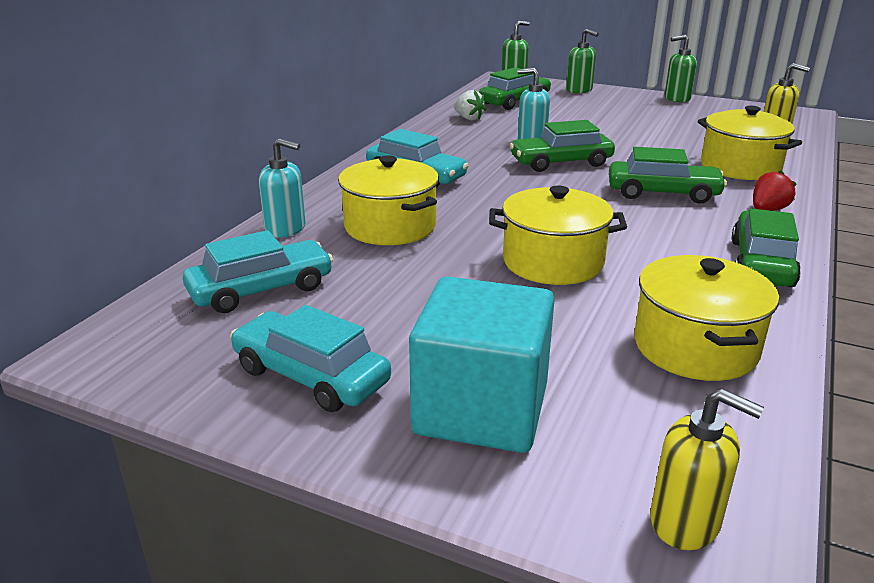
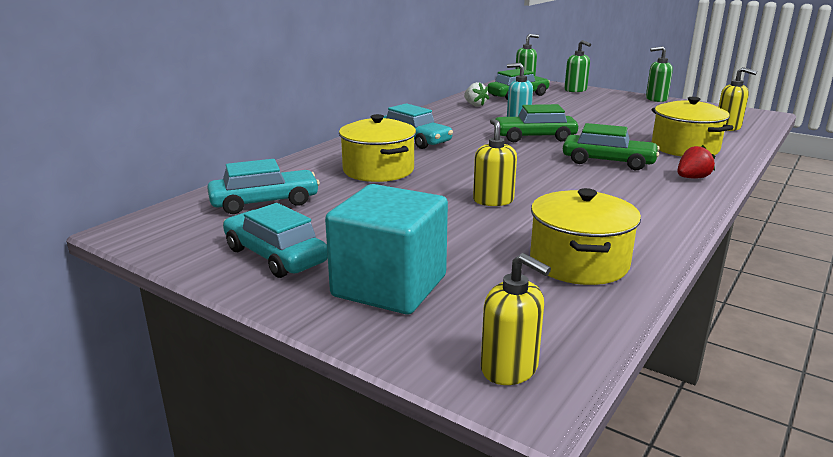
camera: 10 degrees right, 5 degrees down
turquoise soap dispenser [259,138,305,238] -> none
yellow pot [489,186,627,285] -> yellow soap dispenser [473,118,517,206]
green car [732,208,801,287] -> none

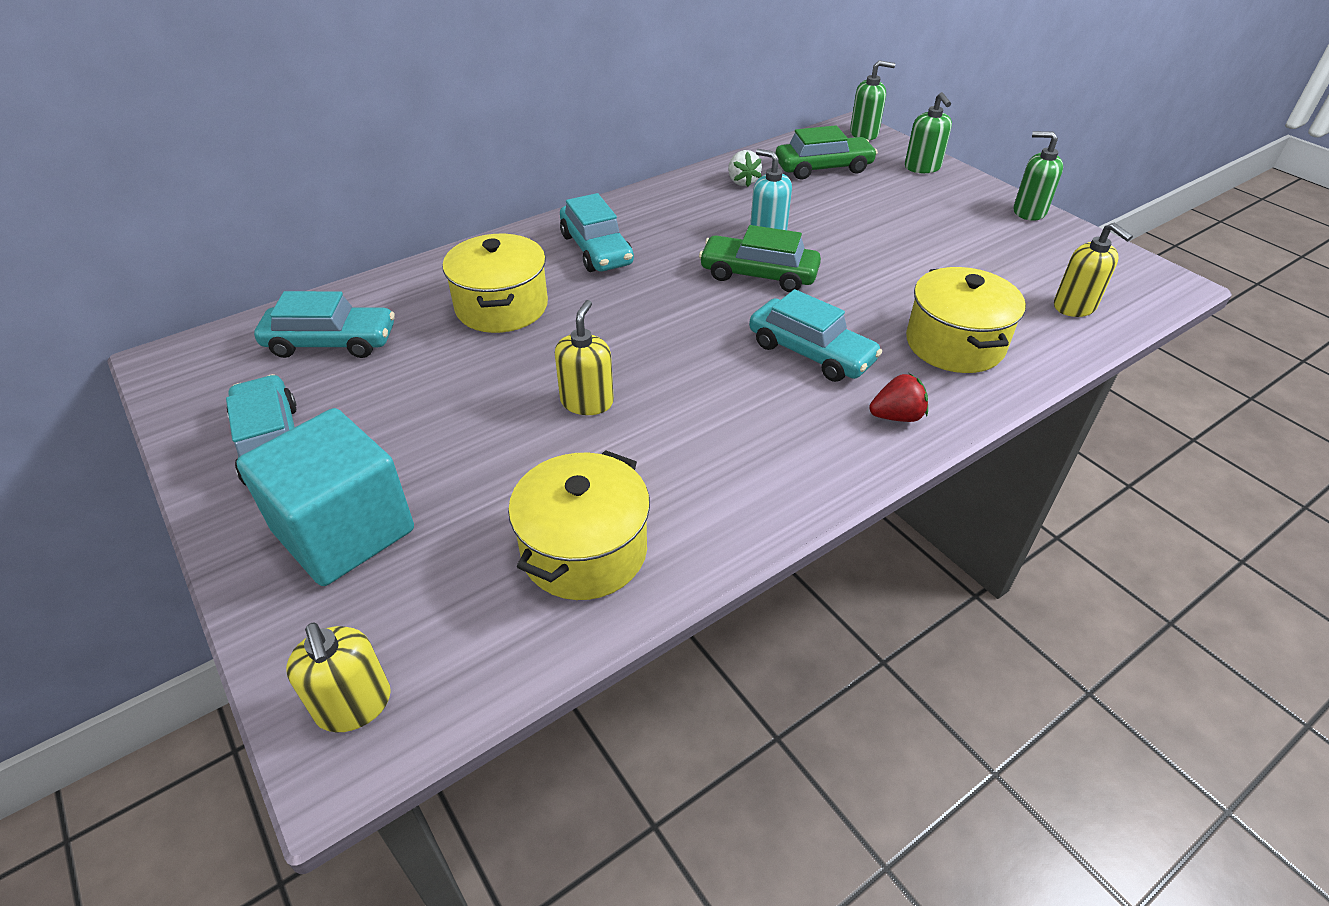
camera: 20 degrees right, 20 degrees up
green car [563,123,660,170] -> turquoise car [749,289,882,382]

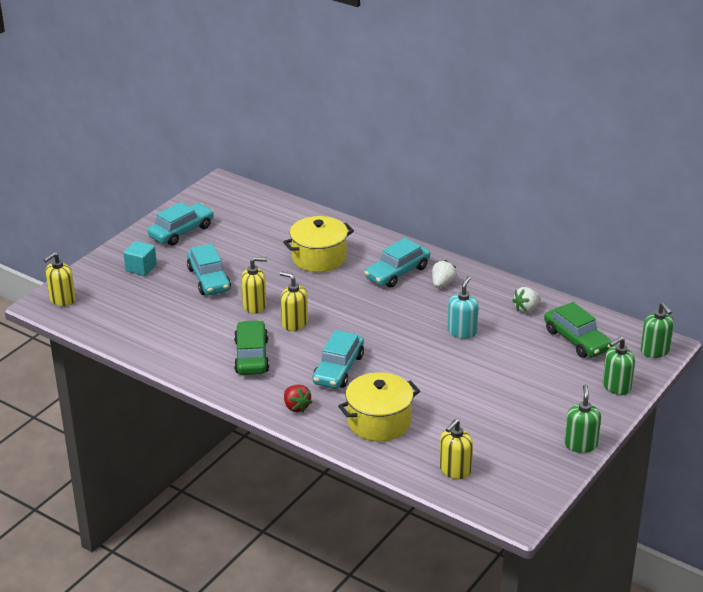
camera: 70 degrees right, 10 degrees down
turquoise cube [236,408,414,586] -> turquoise cube [123,241,157,276], size x0.50
turquoise car [254,291,395,358] -> turquoise car moved to [187,244,231,295]
yellow pot [508,450,650,600] -> none
green car [699,225,821,292] -> green car moved to [234,320,269,375]
none -> yellow soap dispenser [280,271,308,331]
none -> white strawberry [432,260,457,288]

